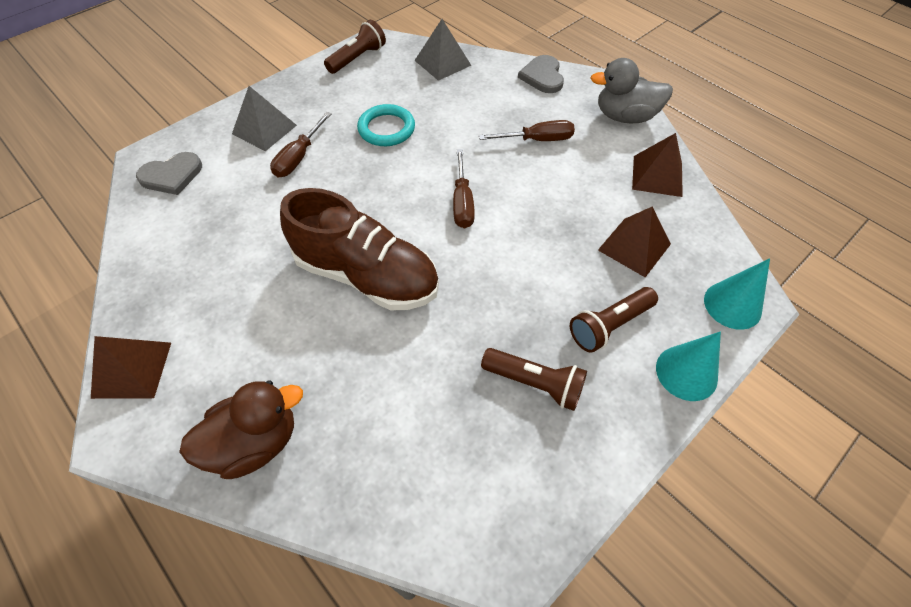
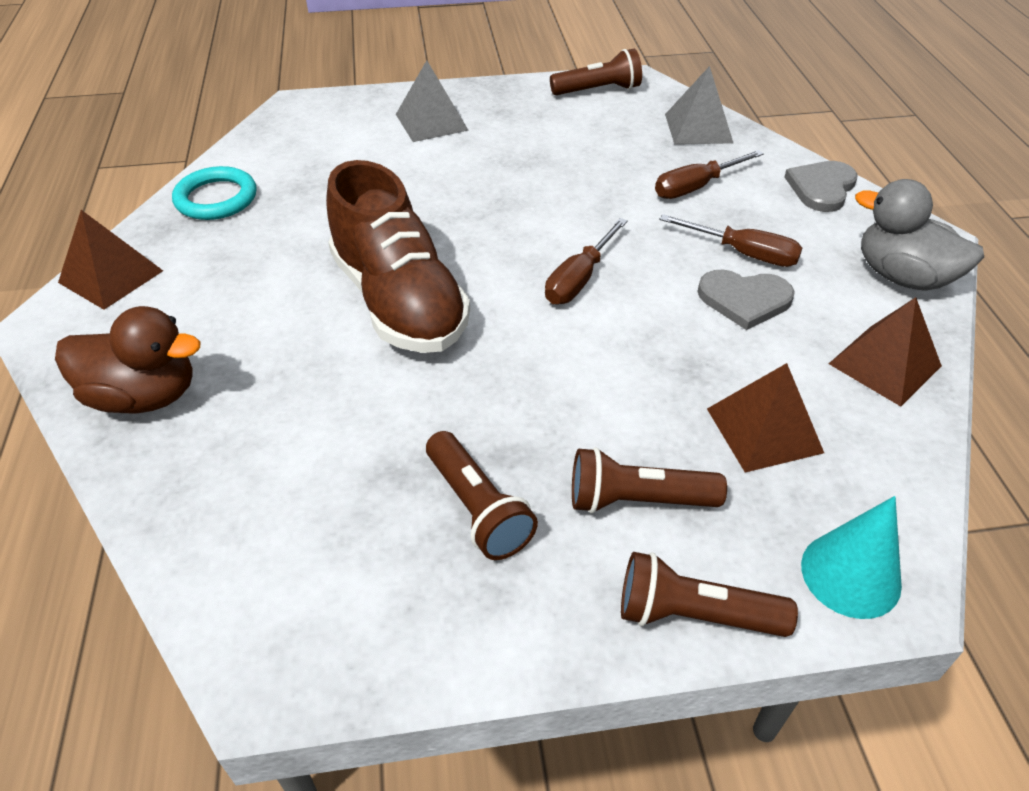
camera: 35 degrees right, 10 degrees down
grey heart [136,152,202,195] -> grey heart moved to [698,270,795,330]
brown screwdriver [270,112,332,177] -> brown screwdriver moved to [655,150,764,199]
turquoise ring [357,104,415,146] -> turquoise ring moved to [172,166,257,220]
turquoise cone [656,332,721,401] -> brown flashlight [621,552,798,637]

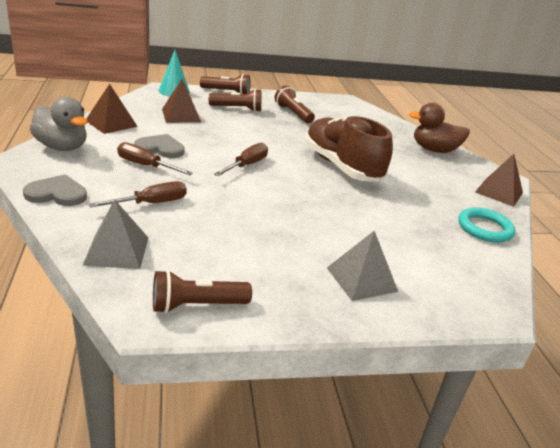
camera: 175 degrees right, 15 degrees down
grey heart [784,161,858,212] -> grey heart turned 120 degrees counterclockwise [23,174,87,206]

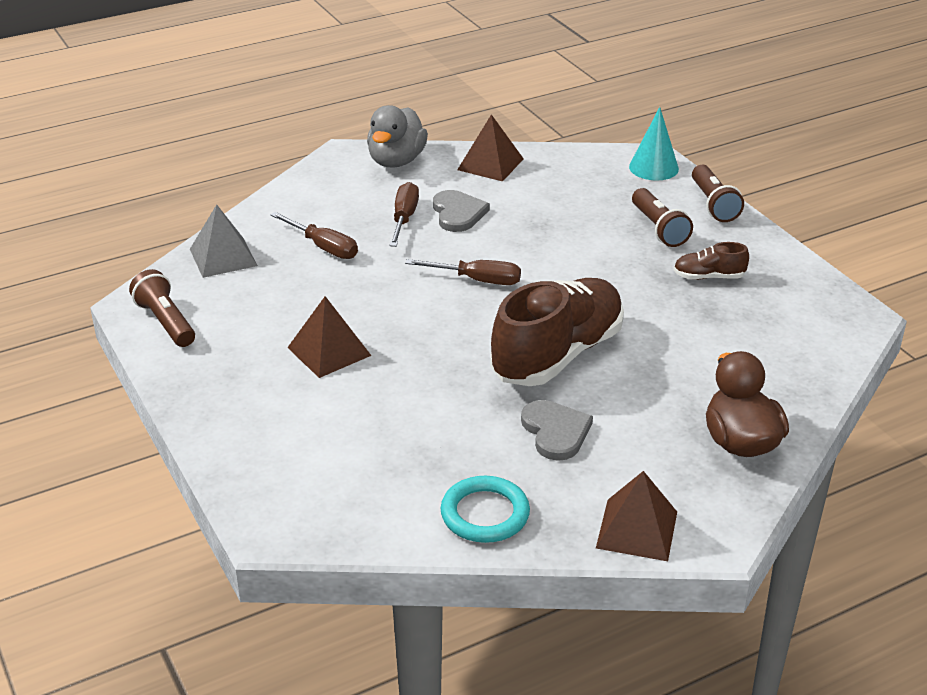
camera: 75 degrees right, 5 degrees up
grey heart [23,174,87,206] -> grey heart moved to [521,400,593,461]
brown pyramid [162,78,202,123] -> brown pyramid moved to [287,296,372,378]
brown flashlight [275,86,315,123] -> brown shoe [673,242,749,280]
grey pyramid [327,231,398,301] -> none

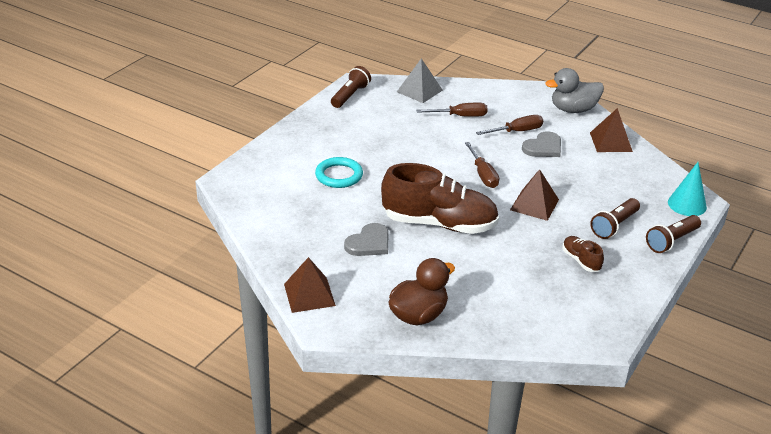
camera: 60 degrees right, 0 degrees up
brown screwdriver [270,212,358,259] -> brown screwdriver turned 105 degrees counterclockwise [417,103,488,117]
brown pyramid [287,296,372,378] -> brown pyramid moved to [510,169,559,221]
turquoise ring [441,476,530,543] -> turquoise ring moved to [315,157,363,188]

